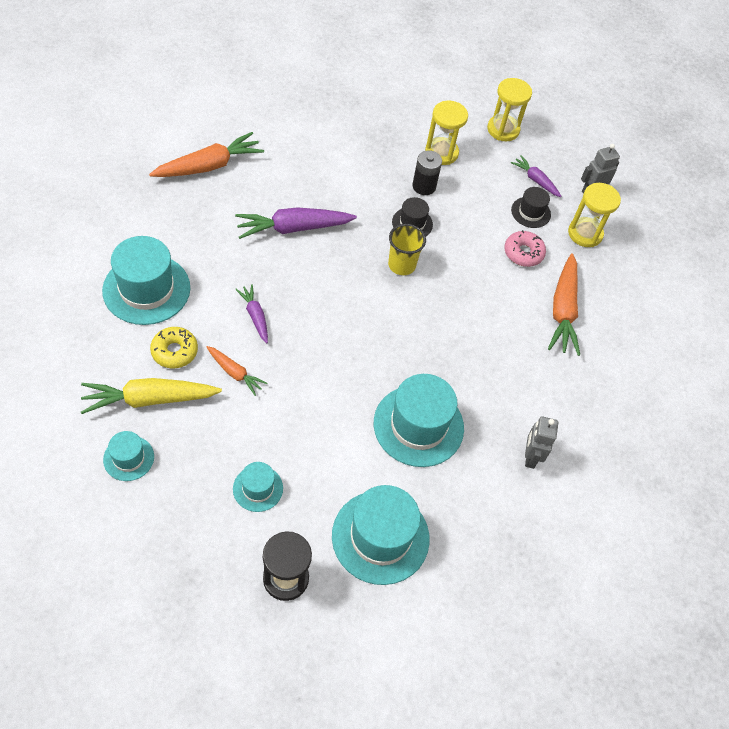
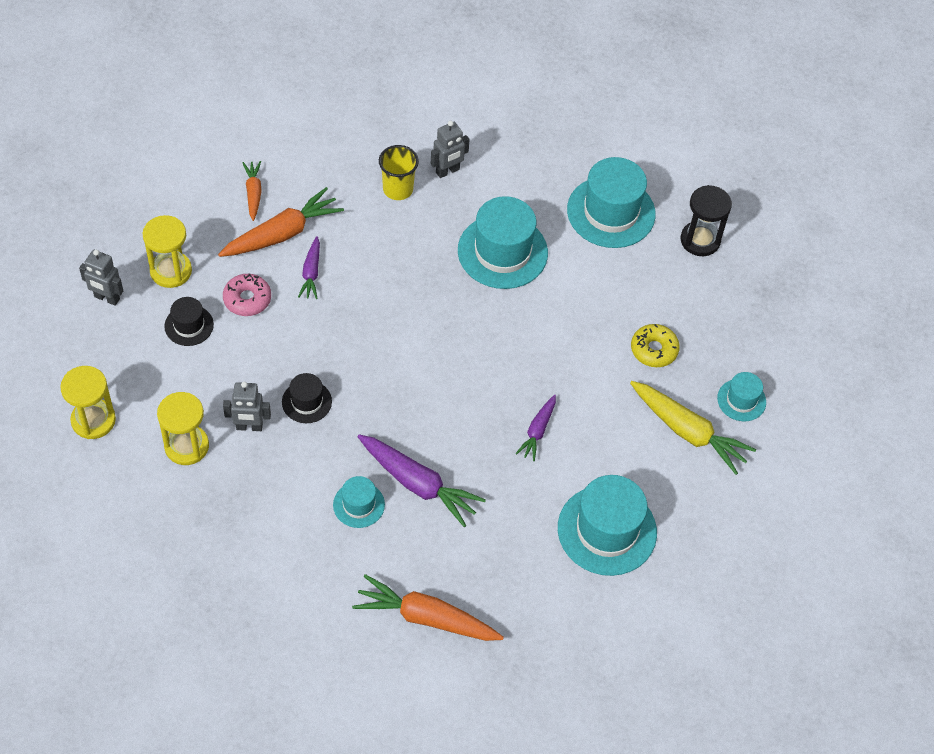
camera: 130 degrees left, 0 degrees up
yellow donut [150,327,198,368] -> yellow donut moved to [631,324,680,367]
orange carrot [207,346,268,396] -> orange carrot moved to [242,161,262,221]
turquoise hat [233,462,283,512] -> turquoise hat moved to [333,476,385,528]
yellow cup [388,224,426,275] -> yellow cup moved to [379,145,419,200]
black battery [412,150,442,195] -> grey robot [223,382,271,431]
purple carrot [511,156,561,197] -> purple carrot moved to [298,236,320,299]

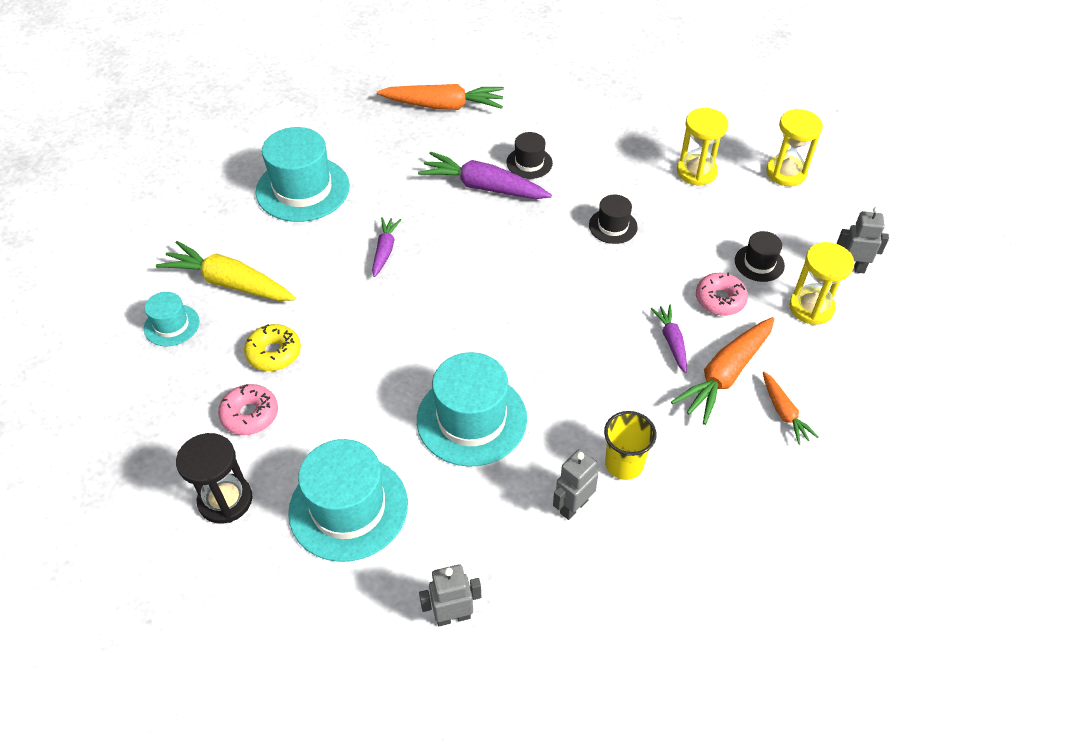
camera: 165 degrees right, 5 degrees down
grey robot [223,382,271,431] -> grey robot moved to [419,565,481,626]
turquoise hat [333,476,385,528] -> black hat [506,132,553,179]
none -> pink donut [218,384,278,435]

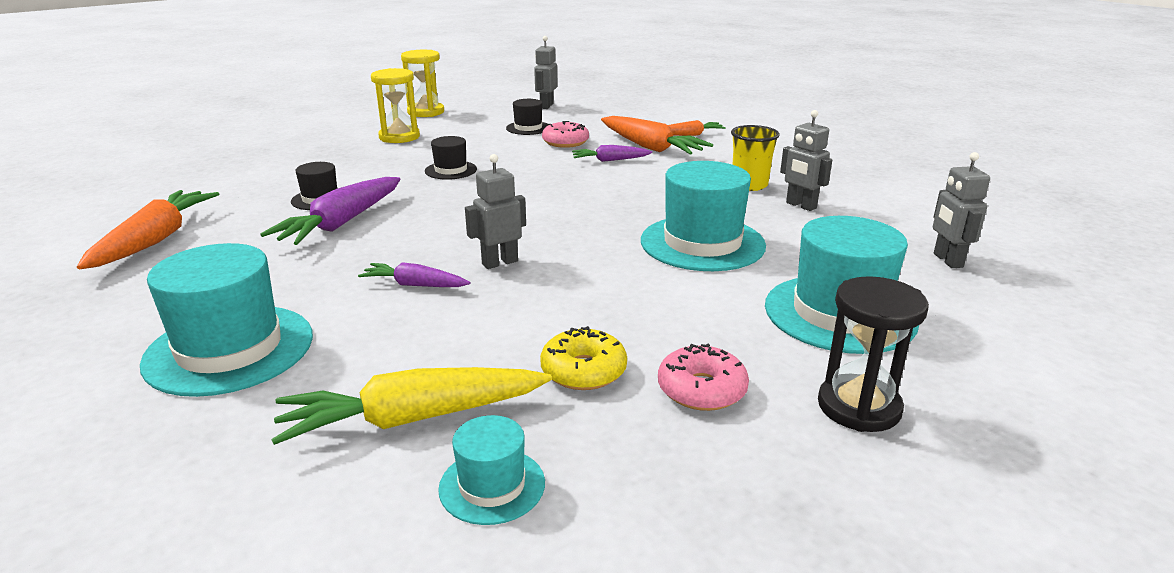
camera: 80 degrees left, 25 degrees down
yellow carrot [156,241,296,301] -> yellow carrot turned 45 degrees clockwise [271,367,552,445]
yellow hourglass [789,242,854,325] -> none
none -> grey robot [465,154,526,269]

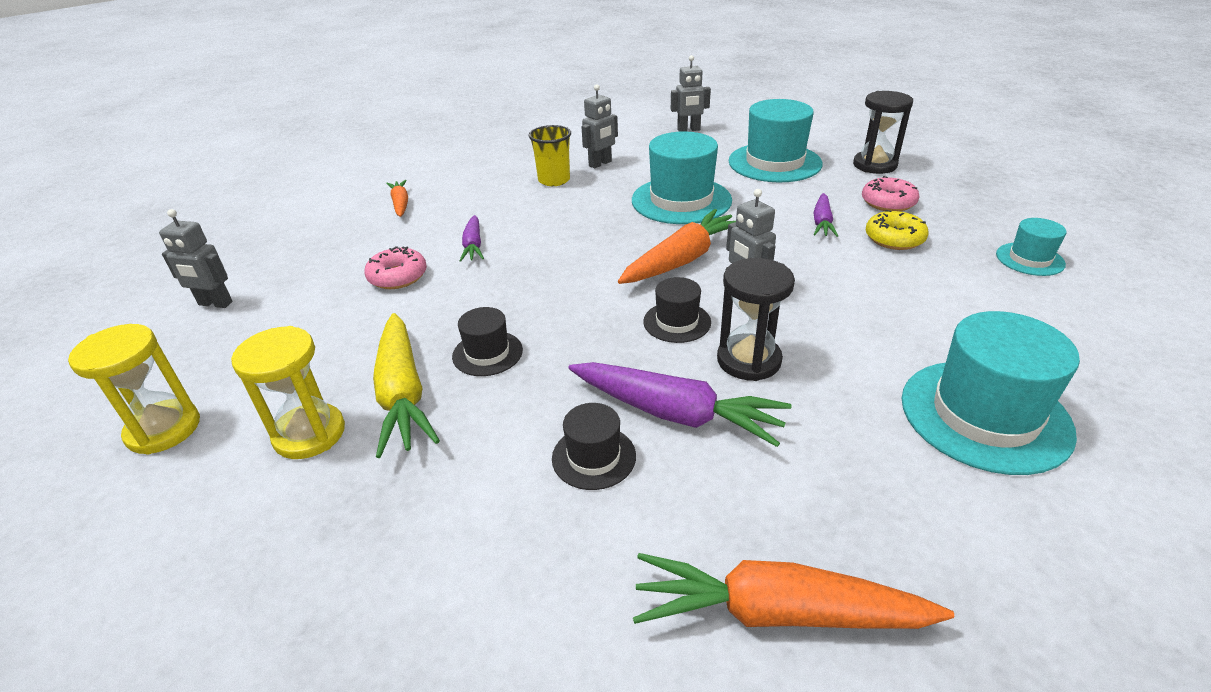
camera: 90 degrees left, 10 degrees up
yellow carrot [271,367,552,445] -> yellow carrot moved to [373,313,440,458]
purple carrot [358,262,470,287] -> purple carrot moved to [813,193,838,237]
black hat [506,99,548,135] -> black hat moved to [643,277,711,343]
orange carrot [601,116,713,155] -> orange carrot moved to [618,209,736,284]
none -> black hourglass [717,258,795,381]

